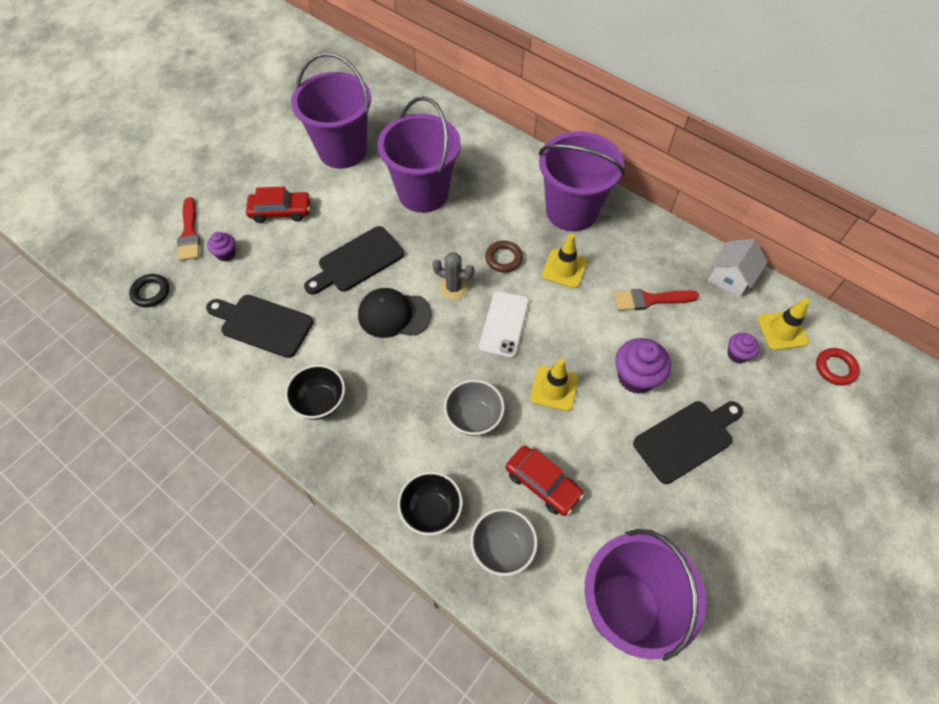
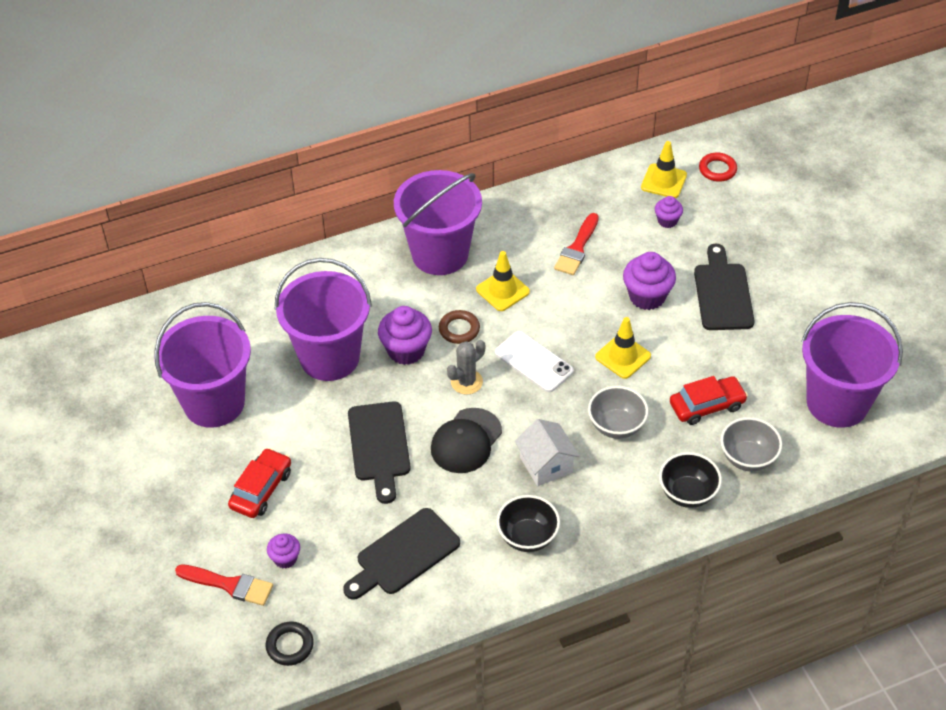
camera: 60 degrees left, 10 degrees down
white house [708,239,768,298] -> white house moved to [515,419,579,486]
none -> purple cupcake [378,306,432,365]

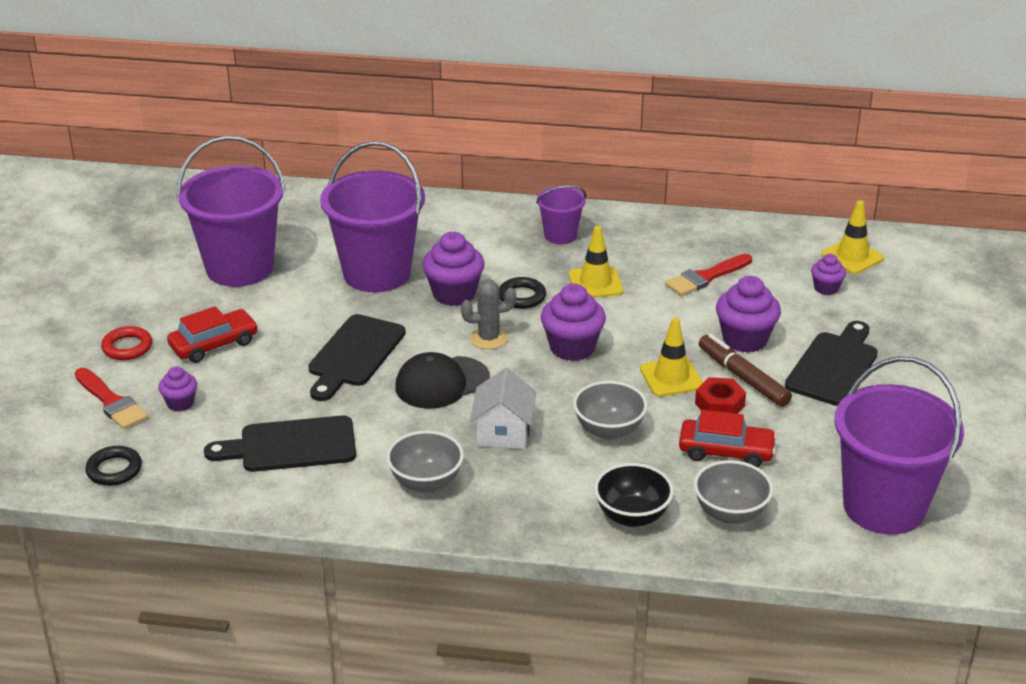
camera: 30 degrees right, 15 degrees down
purple bucket [394,170,482,275] -> purple bucket [536,185,586,244], size x0.50
brown ring [439,310,480,344] -> black ring [500,277,546,309]
white phone [495,331,574,392] -> purple cupcake [541,284,606,361]
black bowl [497,495,560,552] -> grey bowl [386,430,464,493]
red ring [699,153,737,182] -> red ring moved to [101,326,152,360]
none -> red nut [695,377,746,414]
none -> brown marker [699,334,792,407]

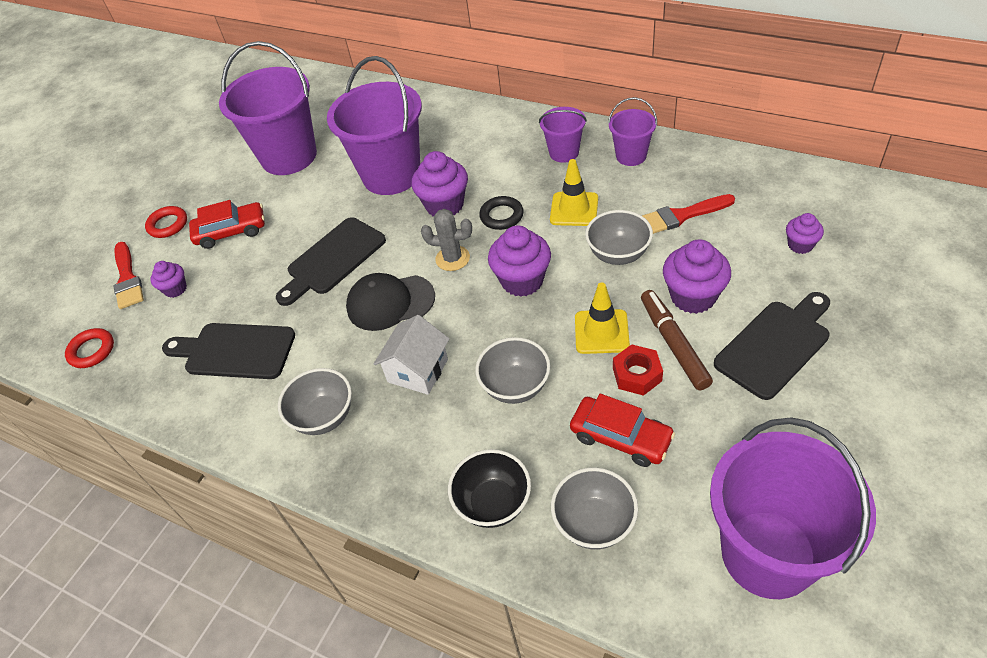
camera: 25 degrees right, 15 degrees up
black ring [85,446,142,486] -> red ring [65,328,114,368]
yellow traffic cone [821,200,884,274] -> none
none -> grey bowl [585,210,653,265]
none -> purple bucket [608,97,657,166]

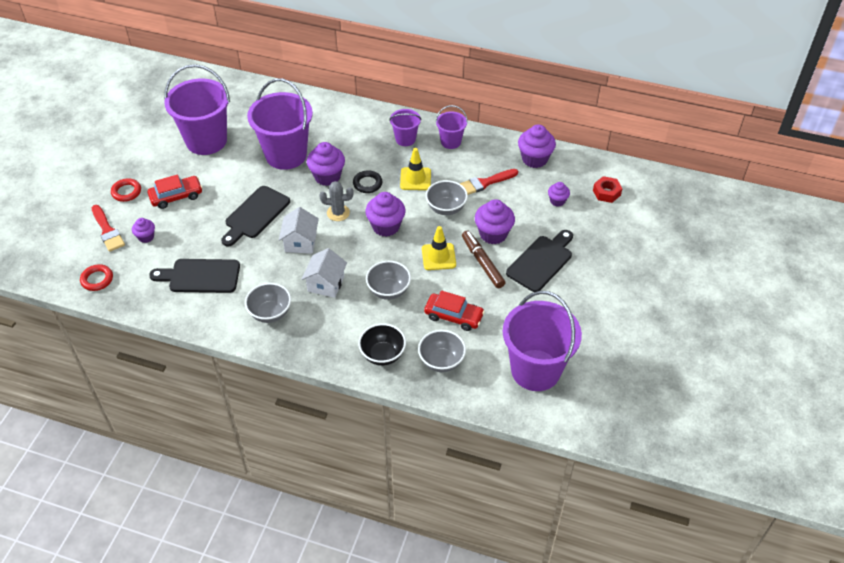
camera: 15 degrees left, 0 degrees up
black cap [346,273,435,331] -> white house [279,207,319,254]
red nut [613,344,663,396] -> red nut moved to [593,176,622,203]
none -> purple cupcake [518,124,556,168]

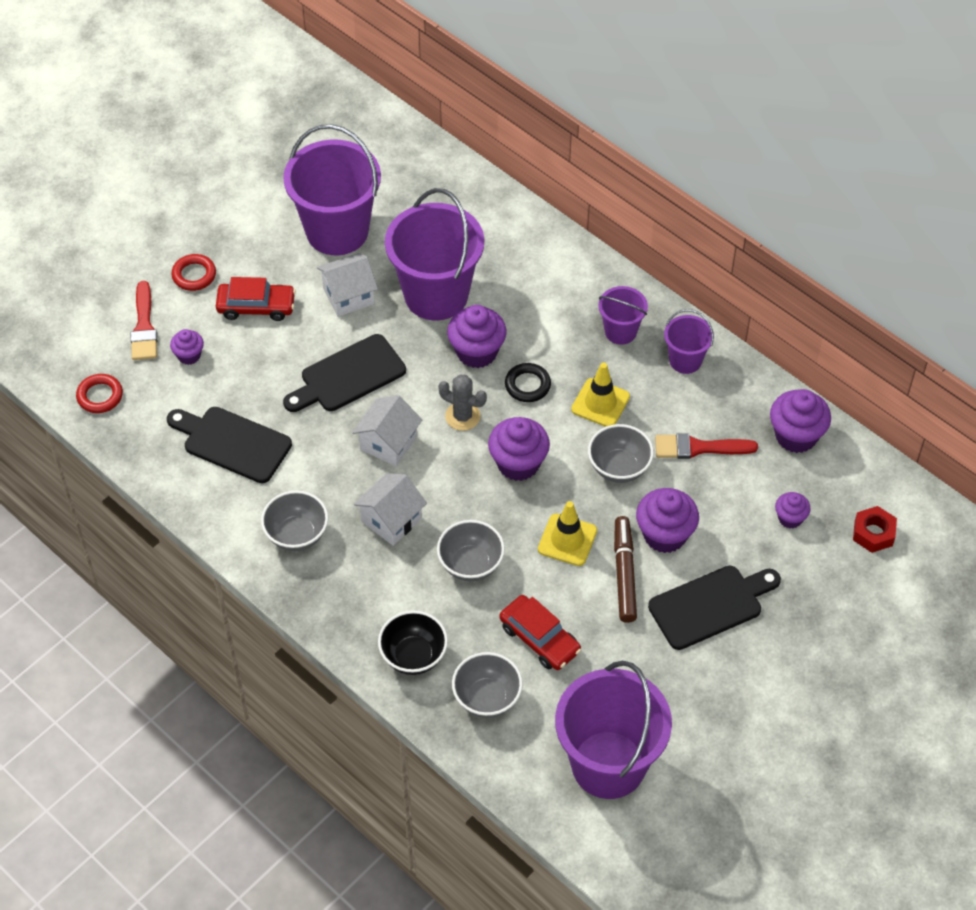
camera: 25 degrees right, 5 degrees up
none -> white house [317,253,378,317]

